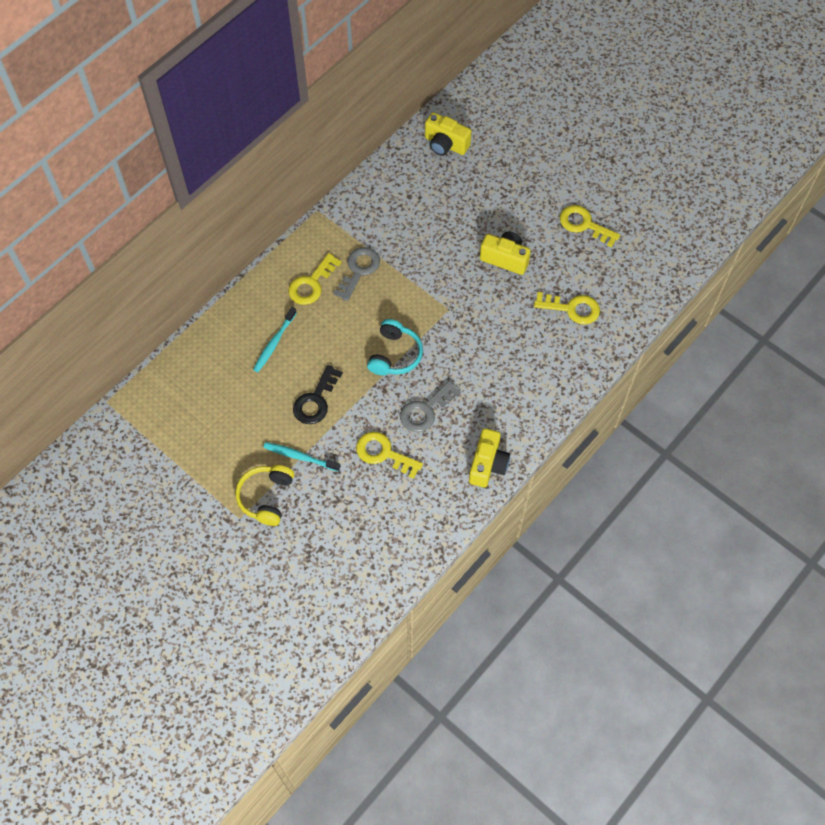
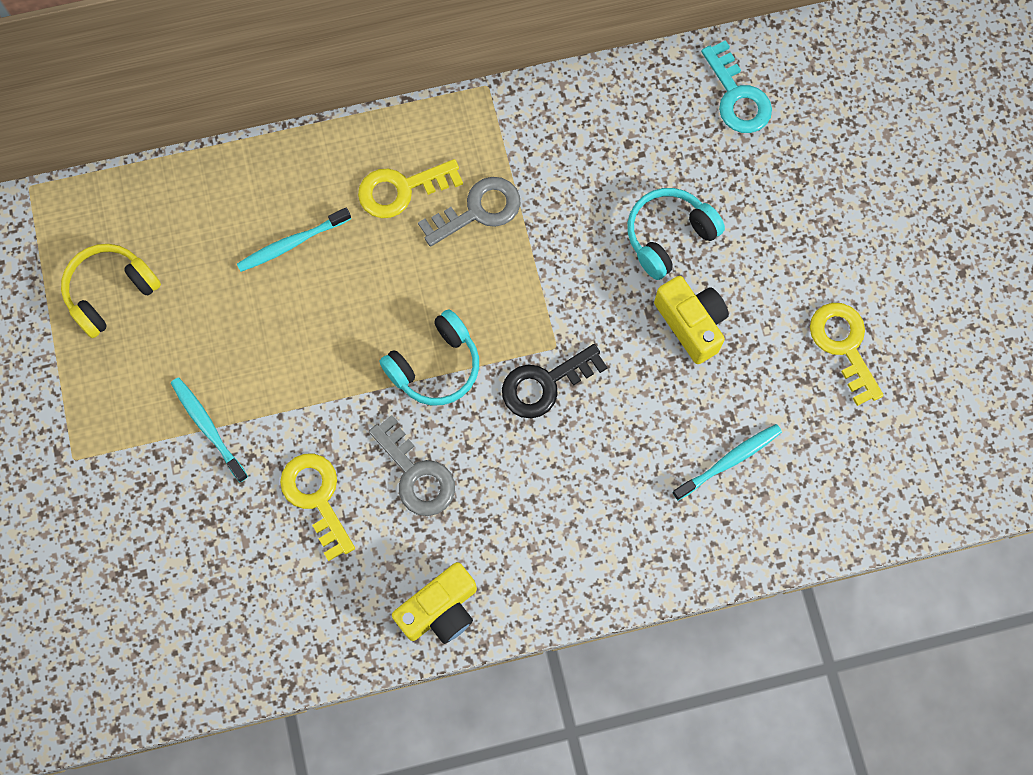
camera: 35 degrees right, 10 degrees up
yellow headphones [235,465,294,526] -> yellow headphones moved to [61,244,161,338]
black key [293,365,343,424] -> black key moved to [502,344,608,418]
grey key [400,381,461,432] -> grey key turned 120 degrees counterclockwise [369,415,455,516]
yellow camera [425,112,471,156] -> turquoise key [701,40,772,133]
yellow key [534,292,600,324] -> turquoise toothbrush [672,424,782,501]
none -> turquoise headphones [627,188,725,280]

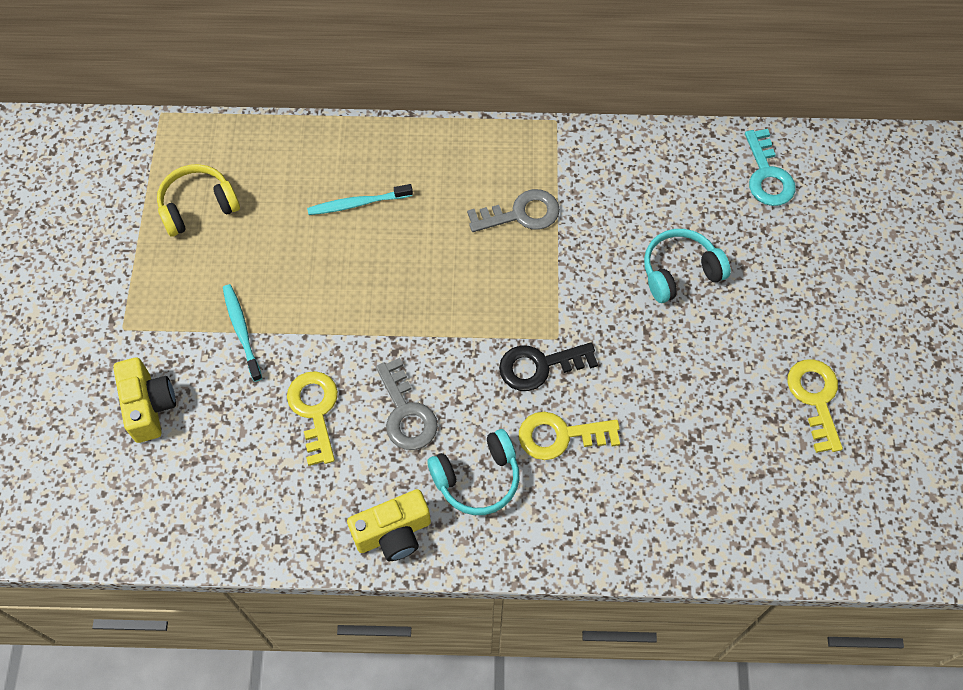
camera: 15 degrees right, 10 degrees down
yellow key [358,159,463,218] -> yellow key moved to [519,412,620,460]
turquoise headphones [380,309,479,405] -> turquoise headphones moved to [427,429,520,515]
yellow camera [654,276,729,364] -> yellow camera moved to [113,357,176,443]
turquoise toothbrush [672,424,782,501] -> none

